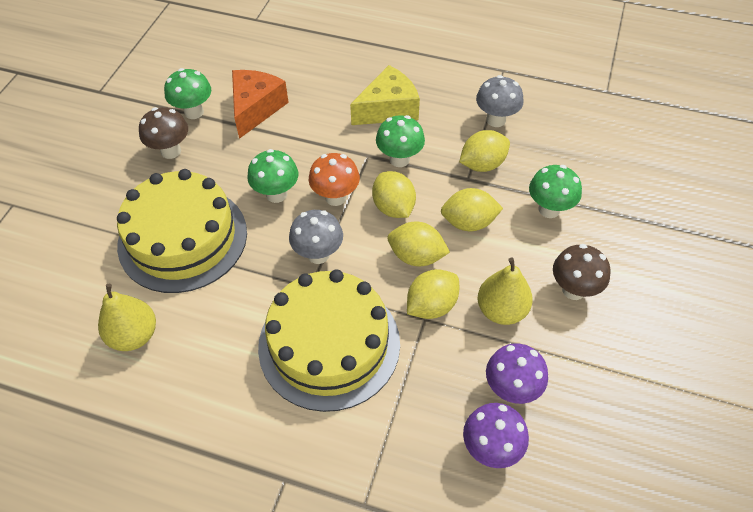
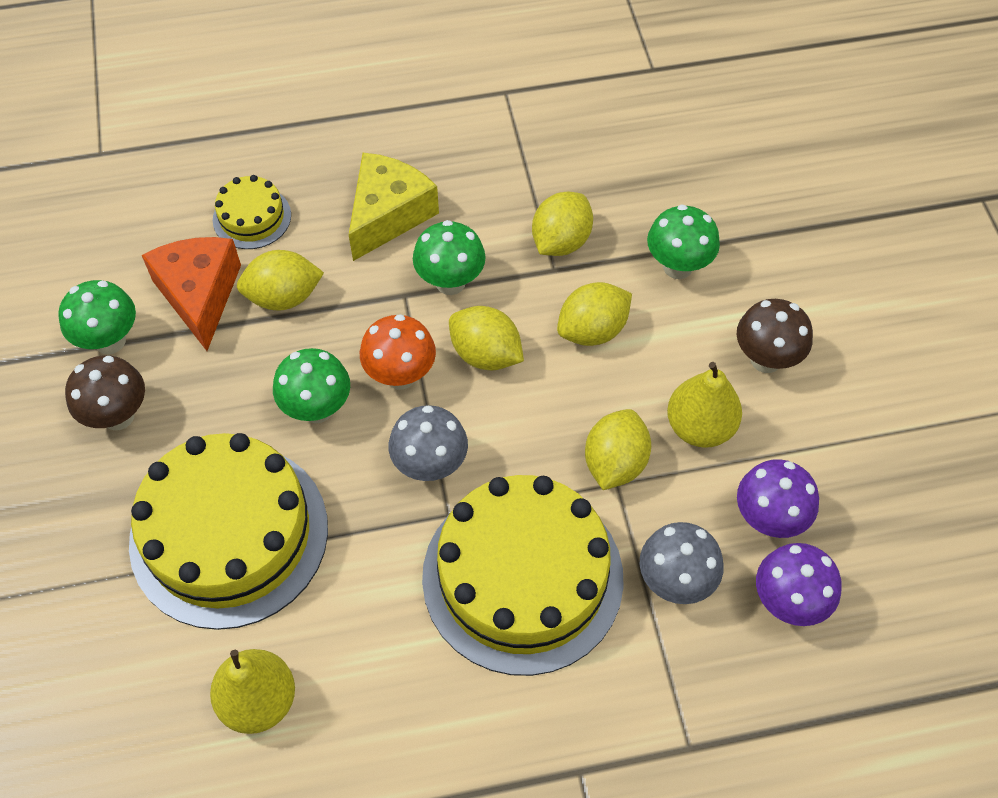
camera: 30 degrees left, 5 degrees up
yellow lemon [387,221,450,266] -> yellow lemon moved to [237,250,324,311]
grey mushroom [476,75,524,127] -> grey mushroom moved to [640,522,724,604]
none -> yellow cake [213,175,291,249]

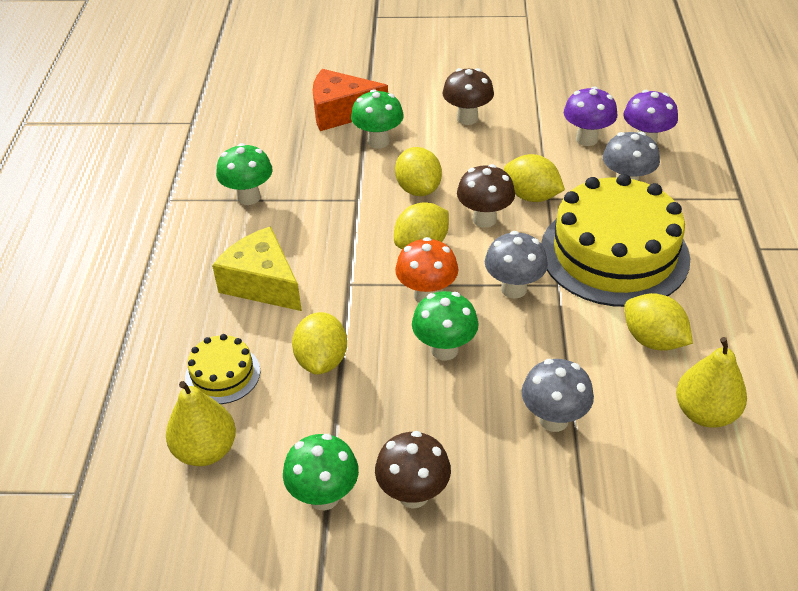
camera: 75 degrees left, 15 degrees down
yellow cake [129,433,328,630] -> grey mushroom [522,359,594,432]
orange cheese [142,237,241,351] -> orange cheese moved to [313,69,388,131]
green mushroom [413,220,486,295] -> green mushroom moved to [216,143,273,205]
yellow lemon [532,192,593,256] -> yellow lemon moved to [624,293,693,351]
yellow pear [667,362,742,448] -> yellow pear moved to [166,381,236,466]
none -> brown mushroom [457,164,515,228]

